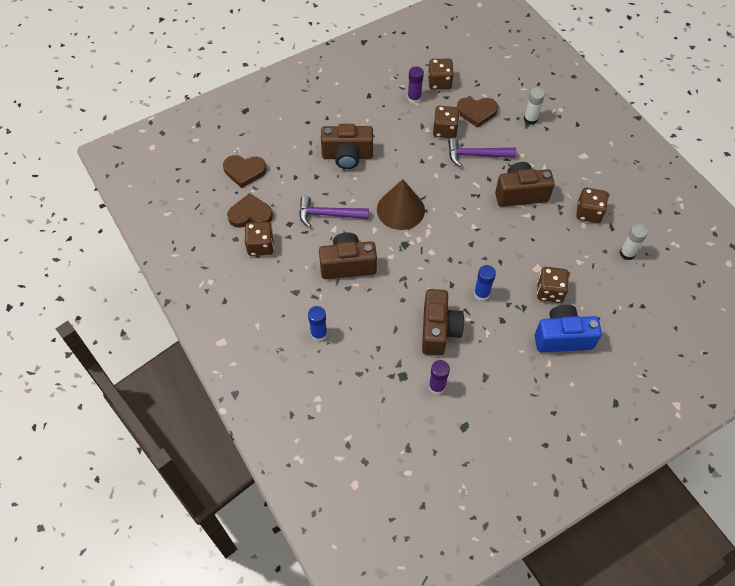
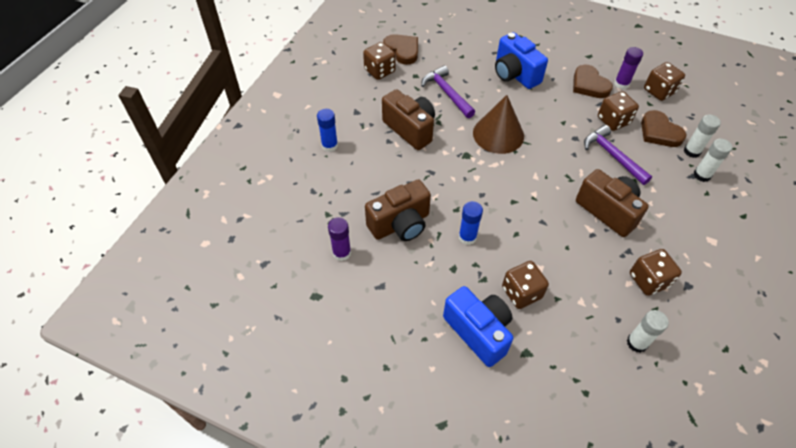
camera: 55 degrees right, 5 degrees down
brown heart [223,155,267,188] -> brown heart moved to [573,65,613,98]
brown camera [321,124,373,169] -> blue camera [495,32,548,89]
none -> white glue stick [684,115,721,158]

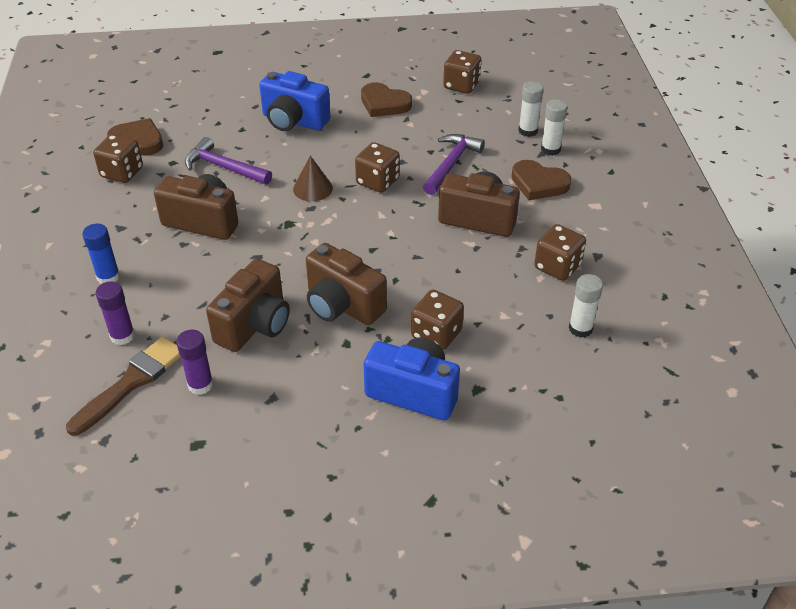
camera: 30 degrees left, 10 degrees down
blue glue stick [459,201,483,245] -> brown camera [306,243,387,325]
brown cone [473,95,524,154] -> brown cone [293,156,333,201], size x0.60
purple hammer [584,125,652,185] -> purple hammer turned 90 degrees clockwise [423,134,485,195]
brown dice [598,91,639,131] -> brown dice moved to [355,142,400,193]
purple glue stick [614,47,643,89] -> purple glue stick moved to [96,281,135,345]
brown heart [641,110,687,147] -> brown heart moved to [511,160,571,200]
none -> brown brush [66,336,181,436]

